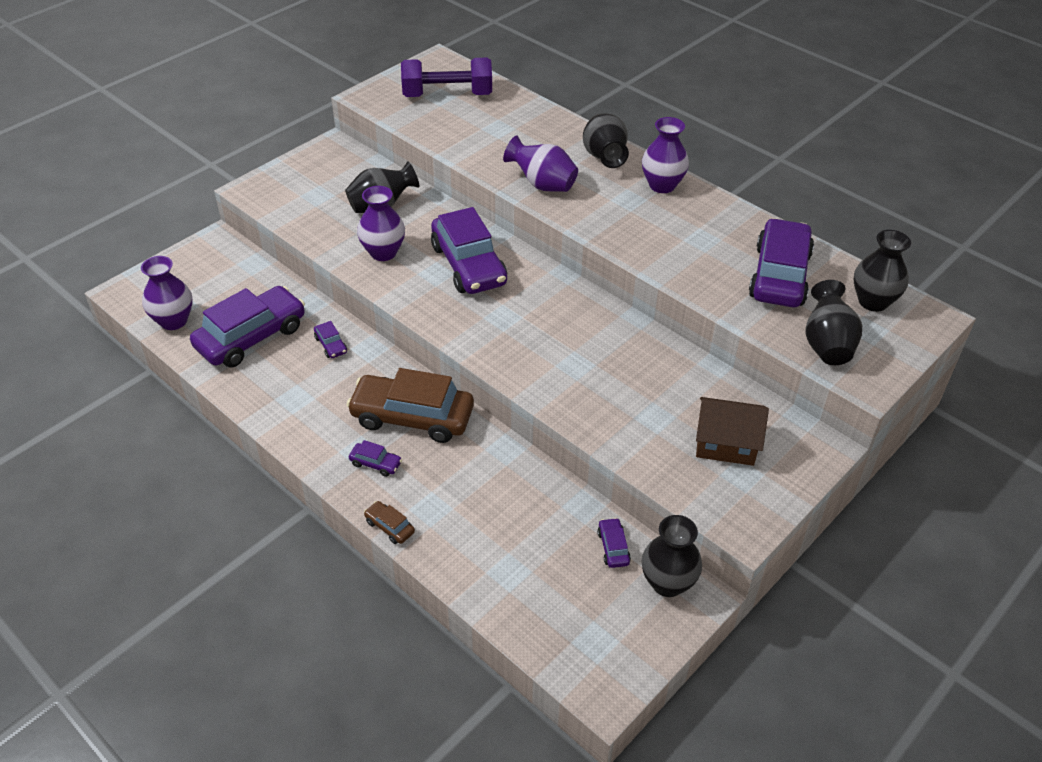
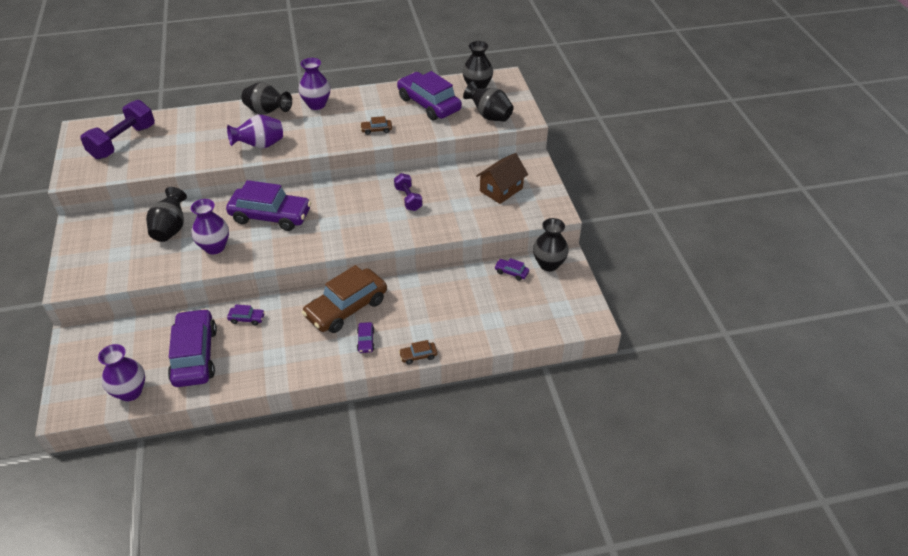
camera: 55 degrees left, 0 degrees up
purple car [349,440,402,477] -> purple car turned 120 degrees clockwise [357,322,375,353]
none -> brown car [360,116,392,135]
none -> purple dumbbell [394,173,423,211]

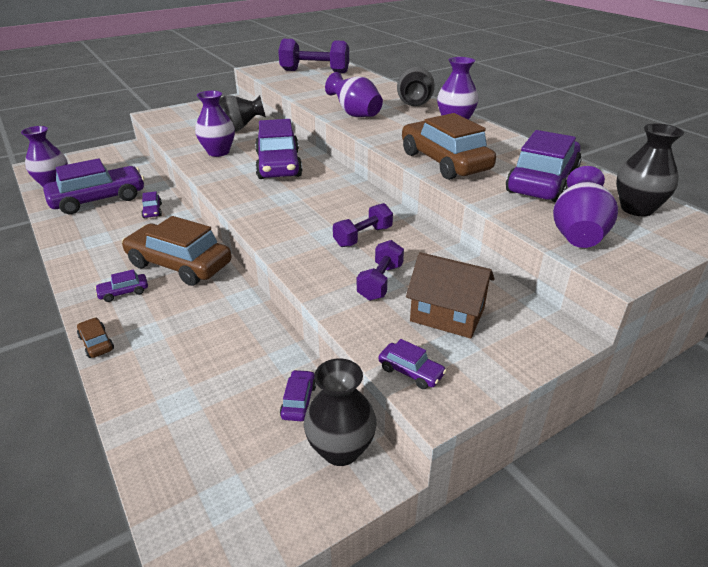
camera: 70 degrees right, 10 degrees down
brown car [360,116,392,135] -> brown car [402,113,496,180], size x2.42
black vase [463,81,514,121] -> purple vase [553,166,618,248]
none -> purple dumbbell [357,240,404,301]
none -> purple car [379,339,446,389]

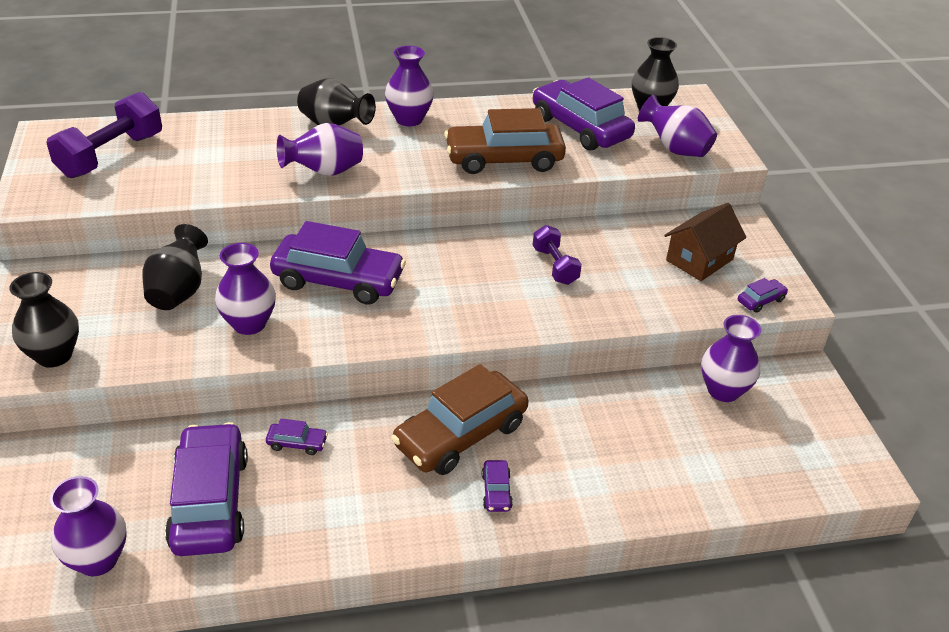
camera: 70 degrees left, 5 degrees up
brown car [77,317,114,358] -> none
purple car [280,370,316,421] -> purple vase [701,315,761,402]
black vase [304,358,377,466] -> black vase moved to [9,272,79,367]
purple dumbbell [357,240,404,301] -> none

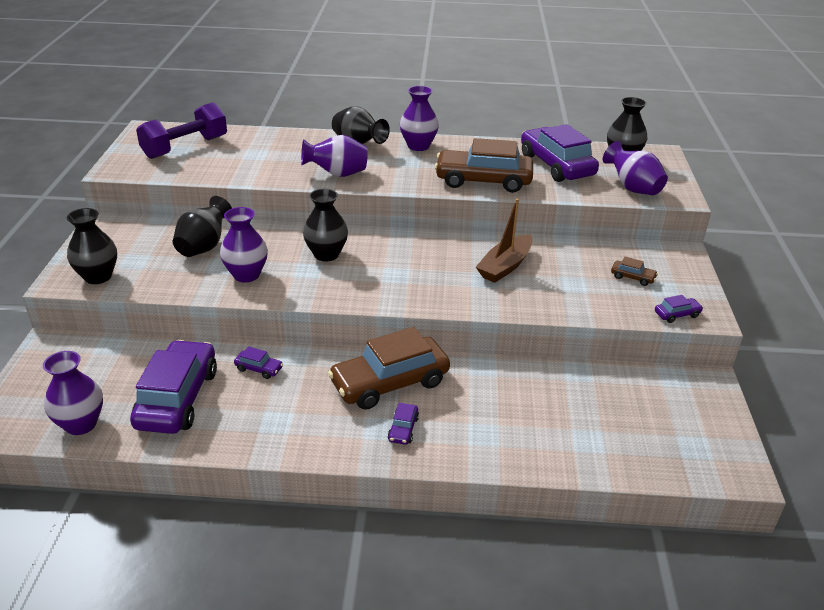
camera: 15 degrees right, 5 degrees down
purple car [270,221,406,305] -> black vase [303,189,348,261]
purple dumbbell [533,225,582,285] -> brown boat [476,199,533,283]
brown house [664,203,746,281] -> brown car [611,257,658,286]
purple vase [701,315,761,402] -> none

